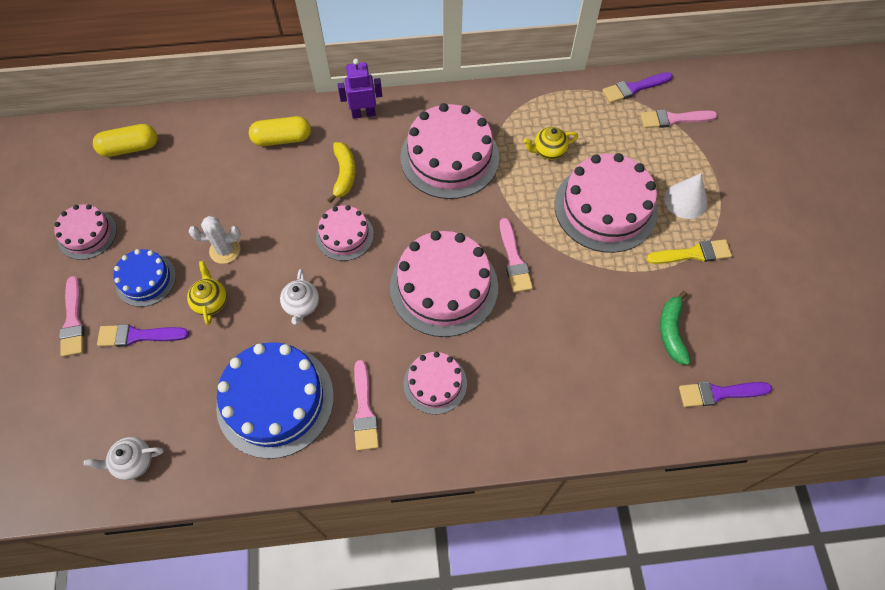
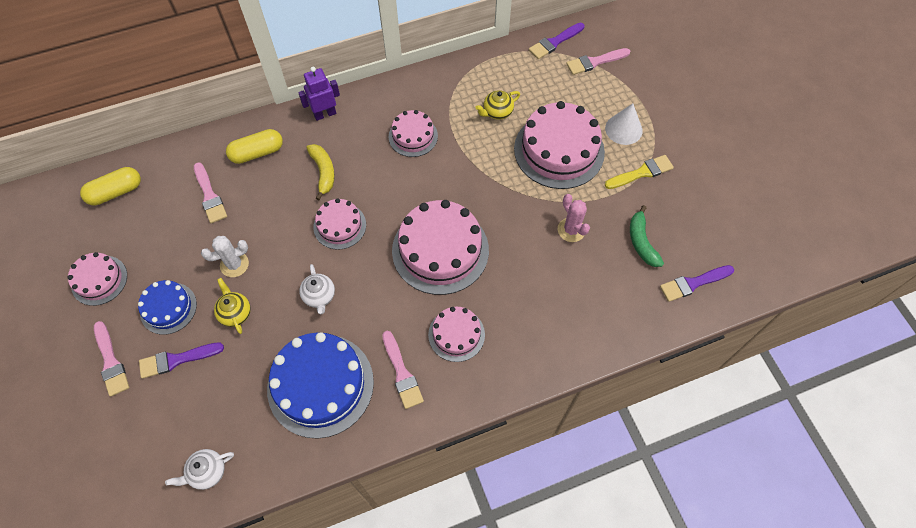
camera: 15 degrees left, 0 degrees up
pink cake [400,103,499,199] -> pink cake [389,110,438,157], size x0.55
pink brush [500,218,533,293] -> pink brush moved to [194,162,227,223]
none -> pink cactus [558,194,590,242]

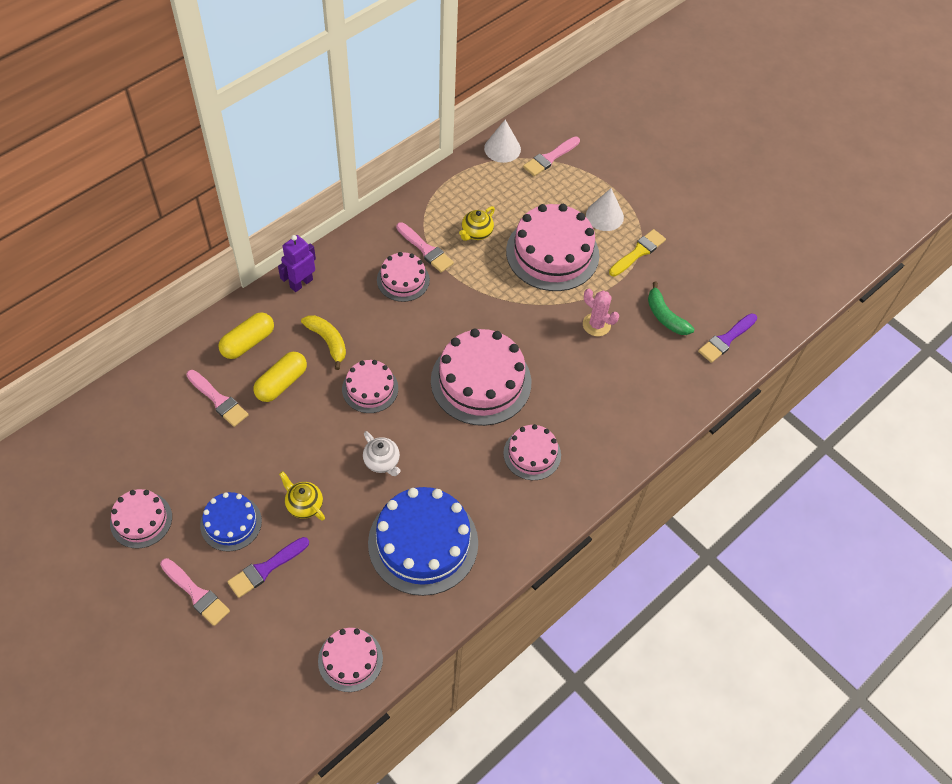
camera: 25 degrees left, 5 degrees down
yellow capsule [80,167,141,205] -> yellow capsule moved to [253,352,307,402]
white teapot [165,449,234,490] -> pink cake [318,628,383,692]
white cactus [201,236,249,277] -> none
pink brush [382,331,424,409] -> pink brush moved to [396,222,454,273]
purple brush [529,23,584,59] -> white cone [484,120,521,163]

